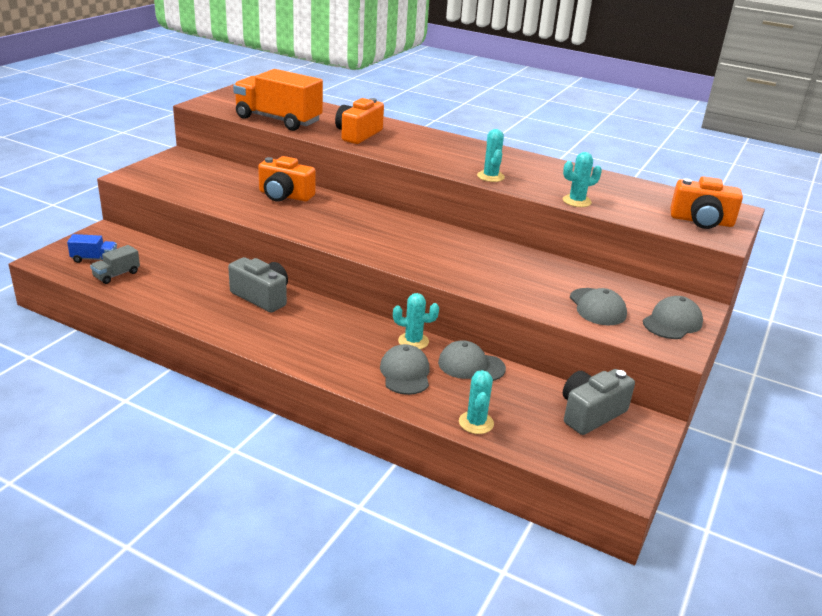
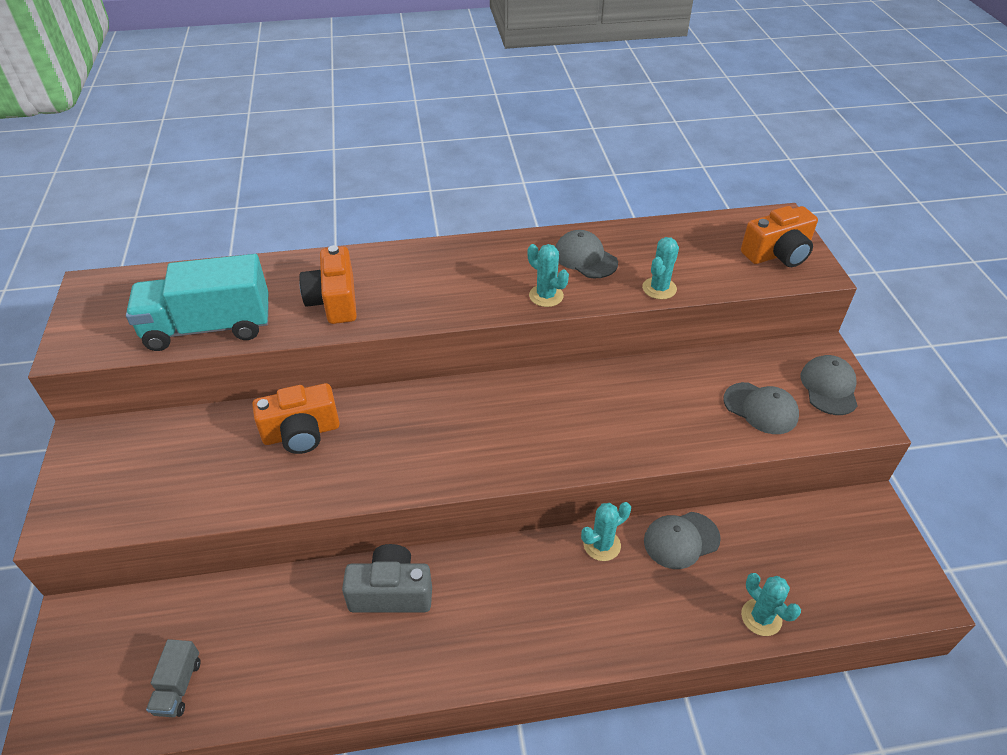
camera: 35 degrees left, 15 degrees up
blue truck [67,234,117,263] -> none
orange truck [233,69,323,131] -> turquoise truck [126,254,269,351]
grey cap [380,344,430,395] -> grey cap moved to [555,230,618,278]
grey camera [563,369,635,435] -> none

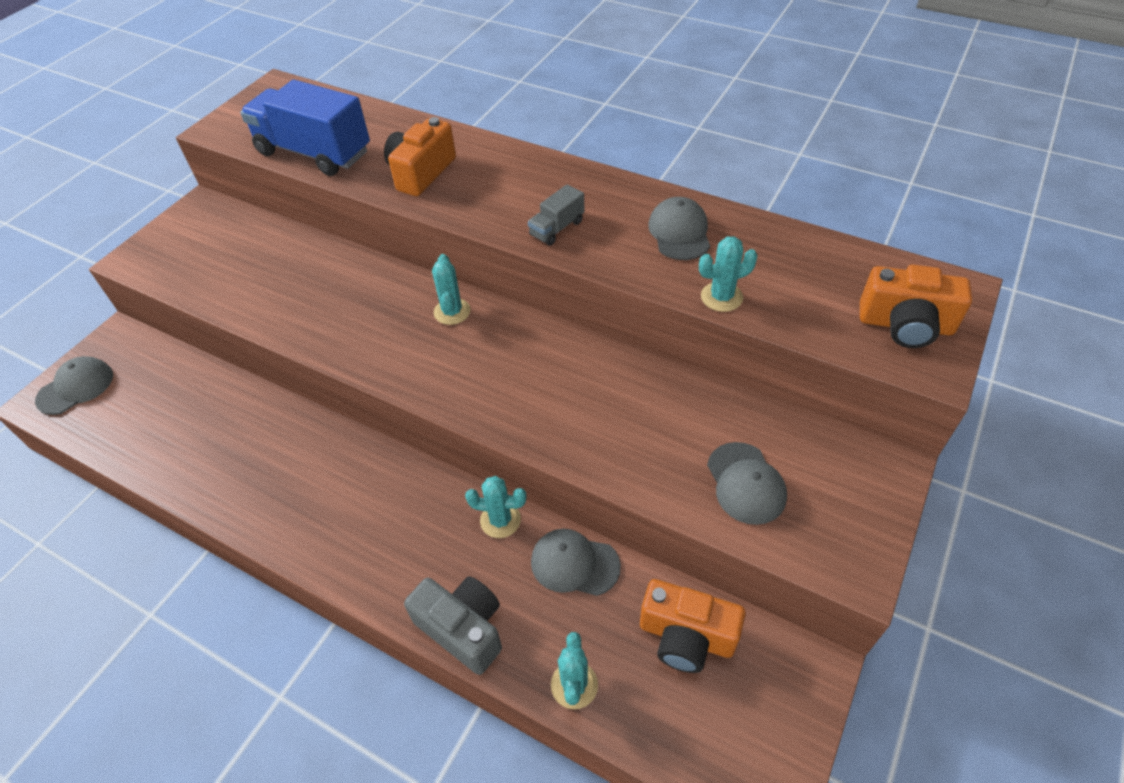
camera: 40 degrees right, 5 degrees up
turquoise truck [126,254,269,351] -> blue truck [240,80,370,176]
grey truck [146,639,200,717] -> grey truck moved to [528,184,584,246]
orange camera [252,383,340,454] -> orange camera moved to [640,579,746,673]
grey camera [342,544,432,613] -> grey camera moved to [404,577,502,675]
turquoise cactus [528,244,569,307] -> turquoise cactus moved to [432,254,471,325]
grey cap [801,355,858,415] -> grey cap moved to [35,356,113,415]

